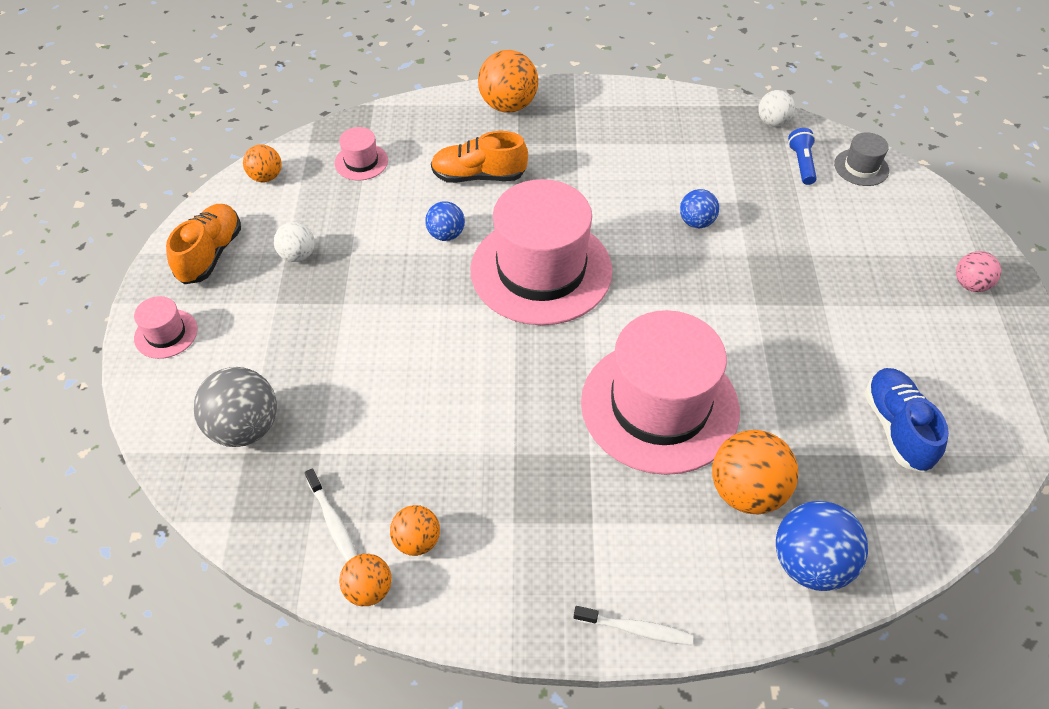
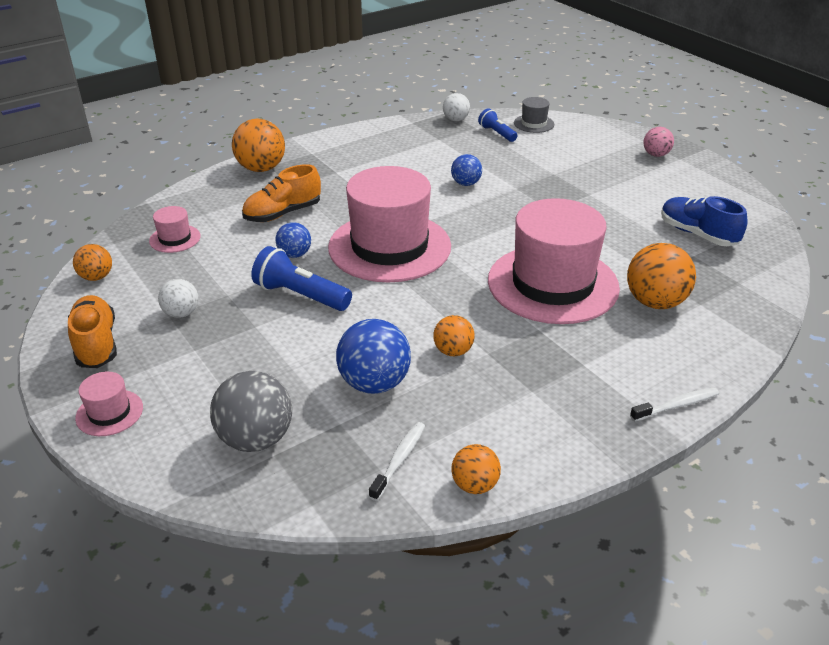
camera: 35 degrees left, 15 degrees down
white toothbrush [305,469,357,562] -> white toothbrush turned 90 degrees counterclockwise [369,422,425,501]
orange ball [390,505,440,556] -> orange ball moved to [433,315,475,356]
blue ball [776,501,868,591] -> blue ball moved to [336,319,411,394]
none -> blue flashlight [251,246,352,311]

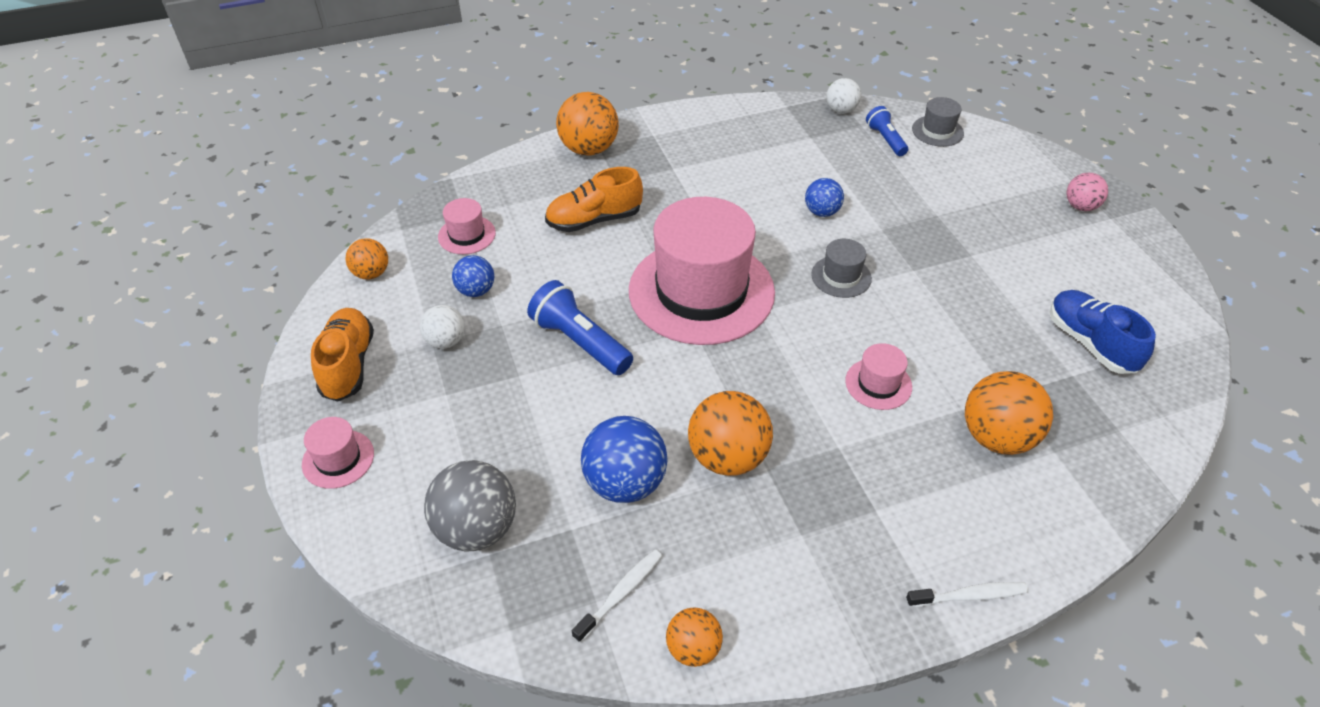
camera: 15 degrees right, 10 degrees up
blue ball [275,222,311,258] -> blue ball moved to [452,255,494,297]
orange ball [433,315,475,356] -> orange ball [688,391,773,476], size x1.72
pink hat [488,198,620,324] -> pink hat [845,343,912,410], size x0.41
none -> grey hat [811,239,872,298]

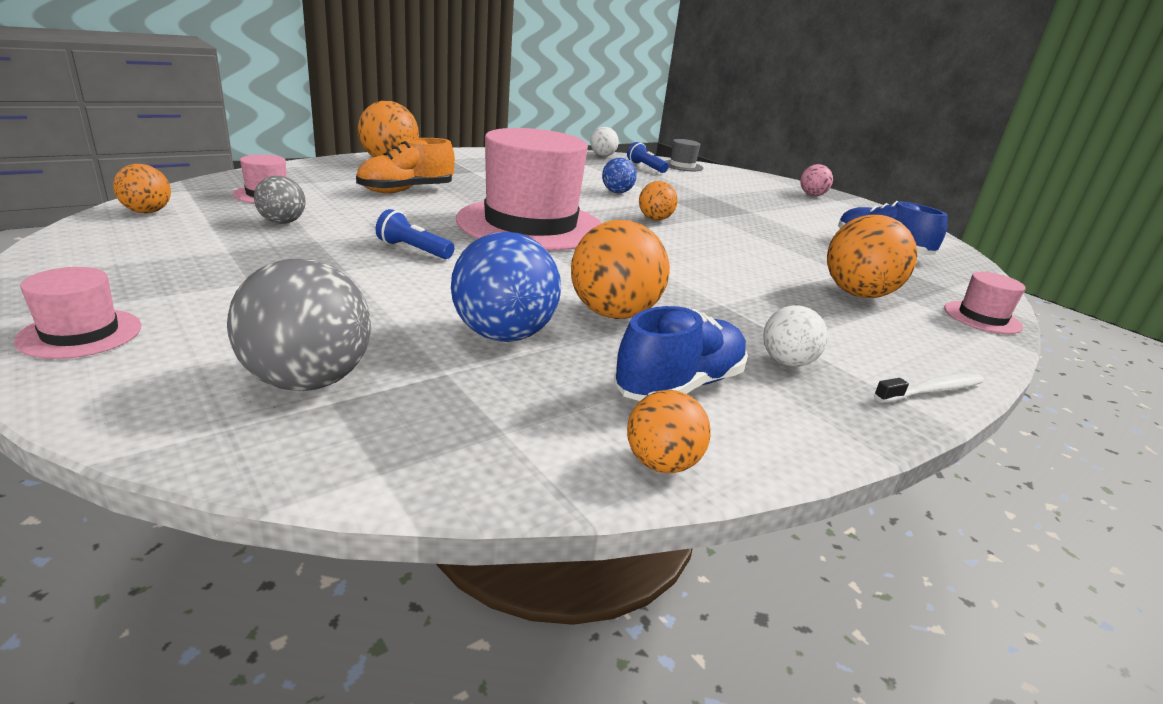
camera: 20 degrees left, 20 degrees down
orange shoe [311,308,374,401] -> none
white ball [420,305,465,349] -> white ball moved to [763,305,828,367]
blue ball [452,255,494,297] -> grey ball [254,176,306,224]
blue flashlight [527,280,633,375] -> blue flashlight [376,209,455,259], size x0.61
white toothbrush [572,550,662,643] -> none
grey hat [811,239,872,298] -> orange ball [639,181,678,220]
pink hat [845,343,912,410] -> pink hat moved to [944,272,1026,334]
none -> blue shoe [613,306,748,401]

